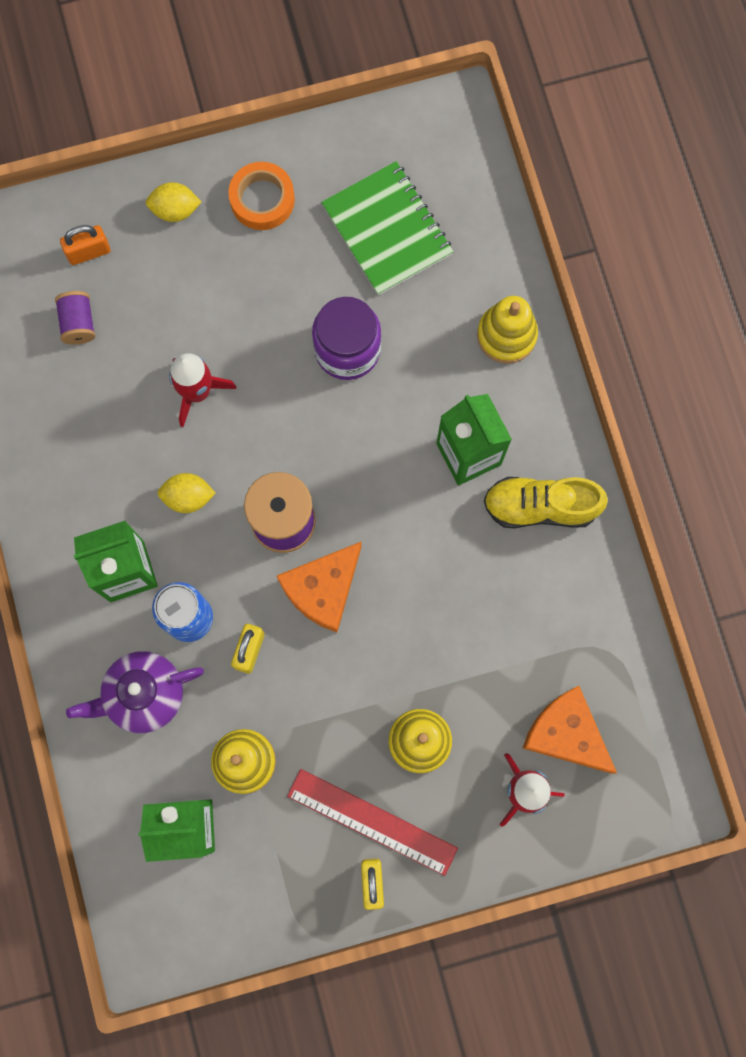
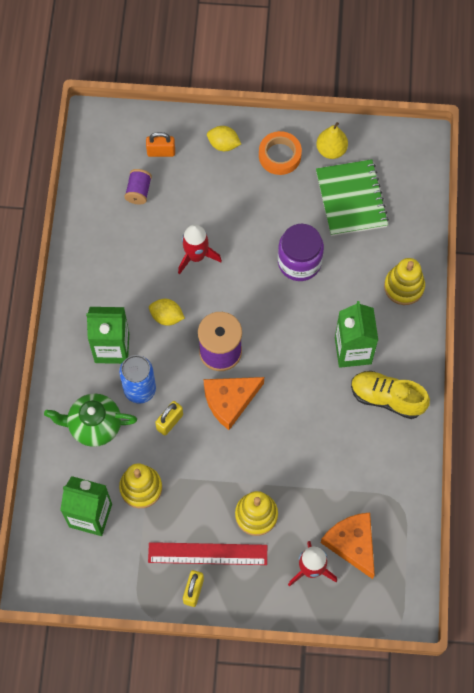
camera: 20 degrees right, 10 degrees down
purple teapot [66,651,204,733] -> green teapot [44,393,137,447]
red ruler [287,769,458,876] -> red ruler turned 45 degrees counterclockwise [148,542,267,565]
none -> yellow pear [316,122,348,159]

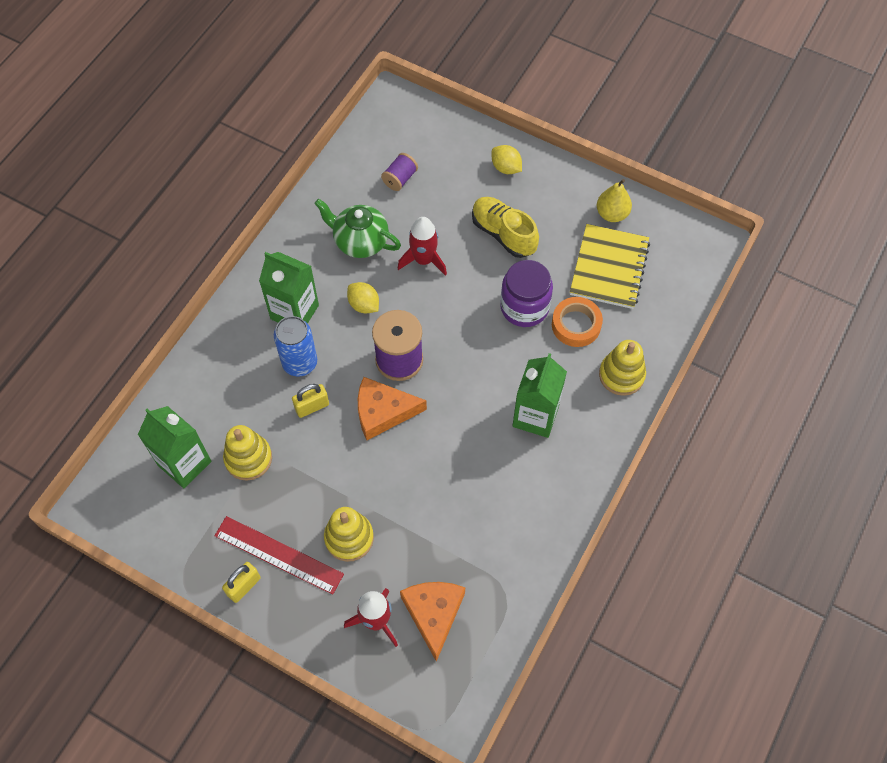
camera: 25 degrees right, 5 degrees down
green teapot [44,393,137,447] -> green teapot moved to [314,199,401,258]
orange padlock [146,132,175,157] -> none
orange tape [259,131,302,175] -> orange tape moved to [552,297,603,347]
green notebook [316,159,389,236] -> yellow notebook [570,224,650,309]
yellow shoe [351,371,430,419] -> yellow shoe moved to [472,197,539,258]

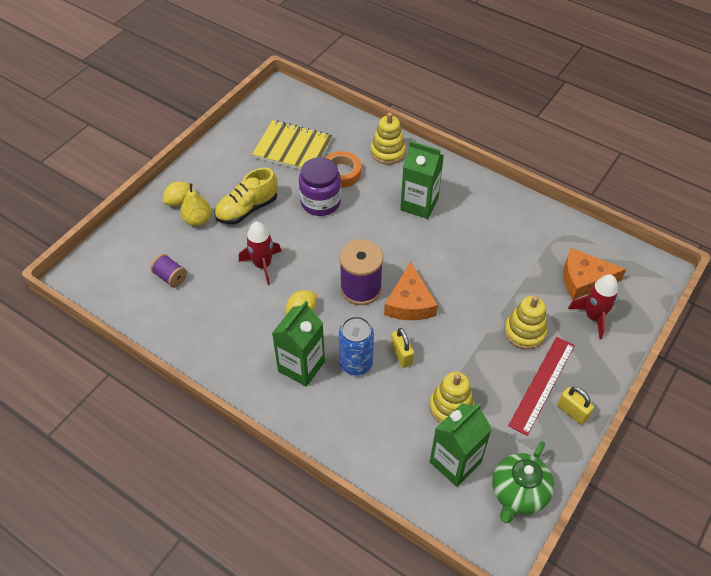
camera: 85 degrees left, 10 degrees down
green teapot [314,199,401,258] -> green teapot moved to [492,441,554,523]
yellow pear [597,179,632,222] -> yellow pear moved to [180,183,212,226]

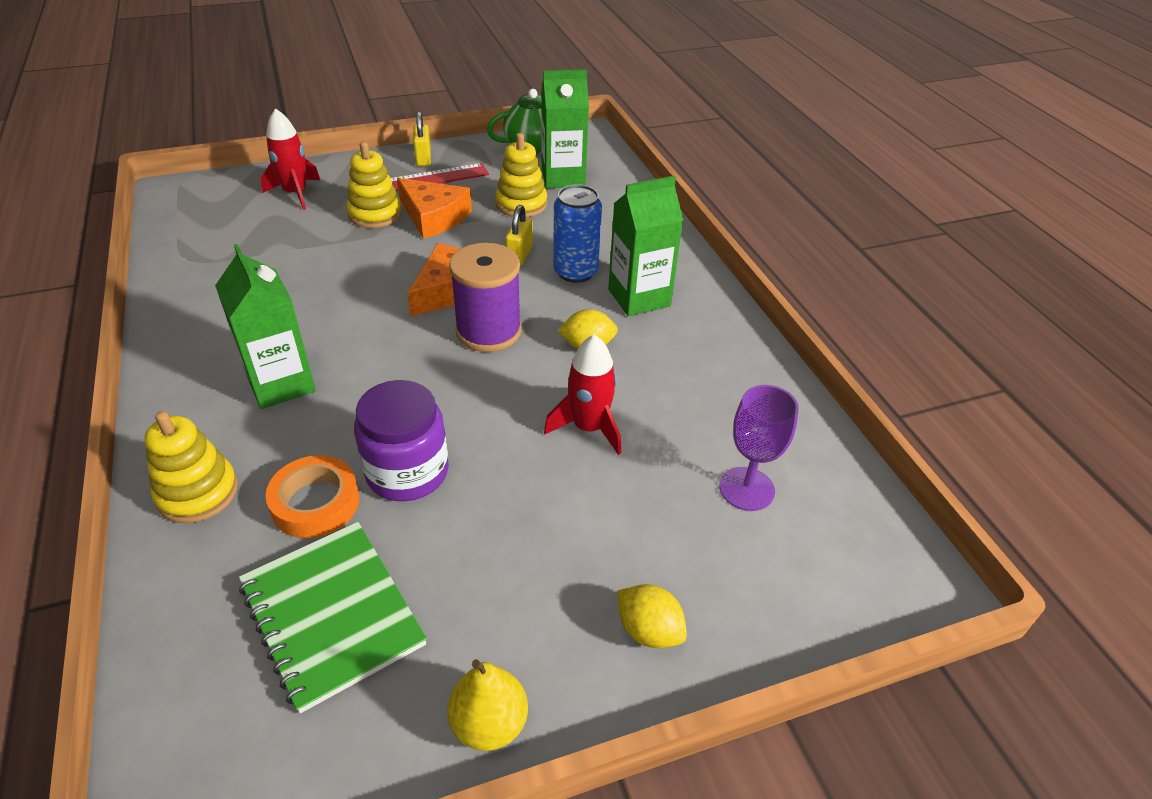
camera: 145 degrees left, 10 degrees down
purple spool [150,254,187,288] -> purple goblet [719,385,799,511]
yellow lemon [163,181,193,206] -> yellow lemon turned 45 degrees clockwise [617,584,687,648]
yellow pear [180,183,212,226] -> yellow pear moved to [447,659,528,751]
yellow shoe [214,168,278,224] -> none
yellow notebook [252,120,333,170] -> green notebook [239,522,427,713]
orange cheese [563,248,626,300] -> orange cheese moved to [397,178,472,239]

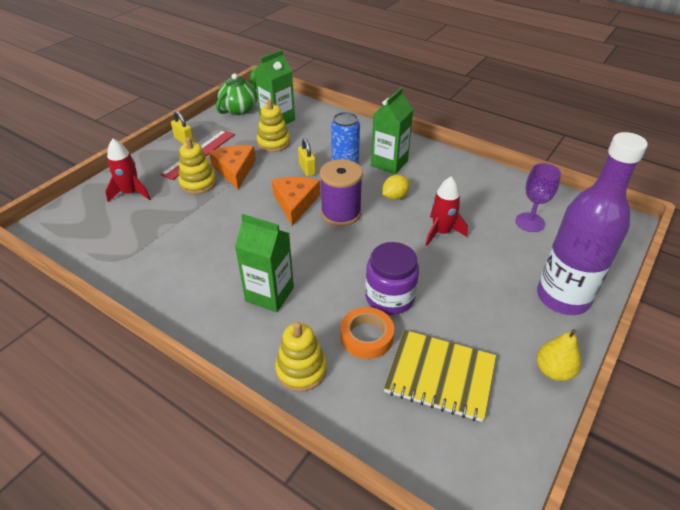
camera: 35 degrees left, 0 degrees up
green notebook [239,522,427,713] -> yellow notebook [384,330,496,422]
orange cheese [397,178,472,239] -> orange cheese turned 105 degrees counterclockwise [209,145,256,189]
yellow lemon [617,584,687,648] -> purple bottle [537,132,648,315]

